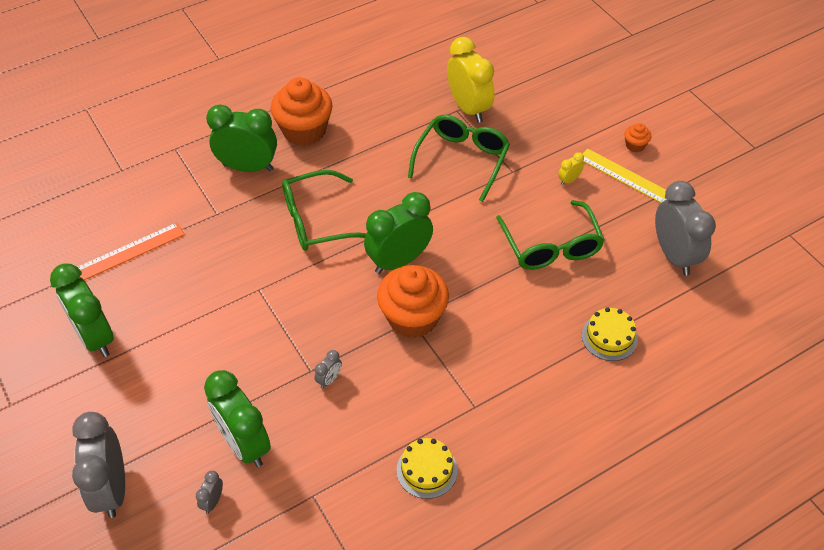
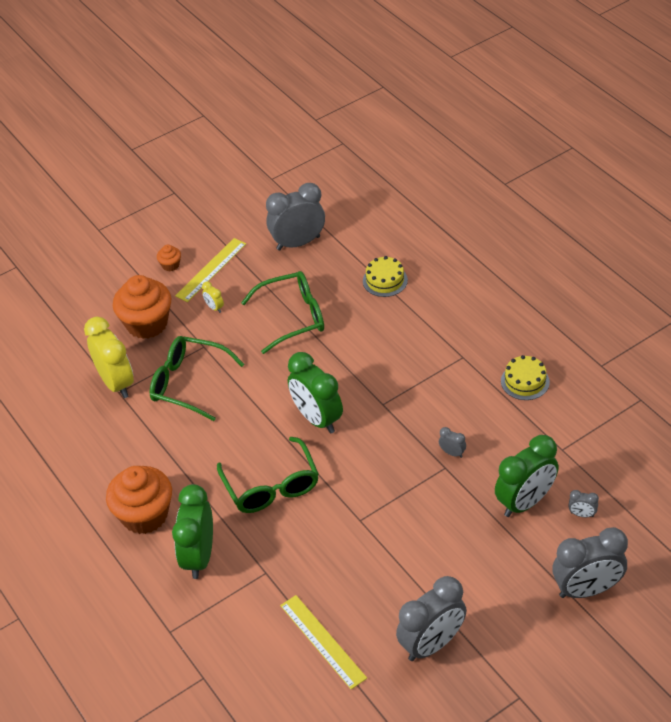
camera: 90 degrees left, 5 degrees down
green clock [50,263,114,357] -> grey clock [396,576,467,661]
orange ruler [78,223,185,280] -> yellow ruler [280,595,367,689]
orange cupcake [377,265,449,338] -> orange cupcake moved to [113,275,171,339]
yellow clock [447,37,494,123] -> yellow clock turned 90 degrees clockwise [84,317,134,398]

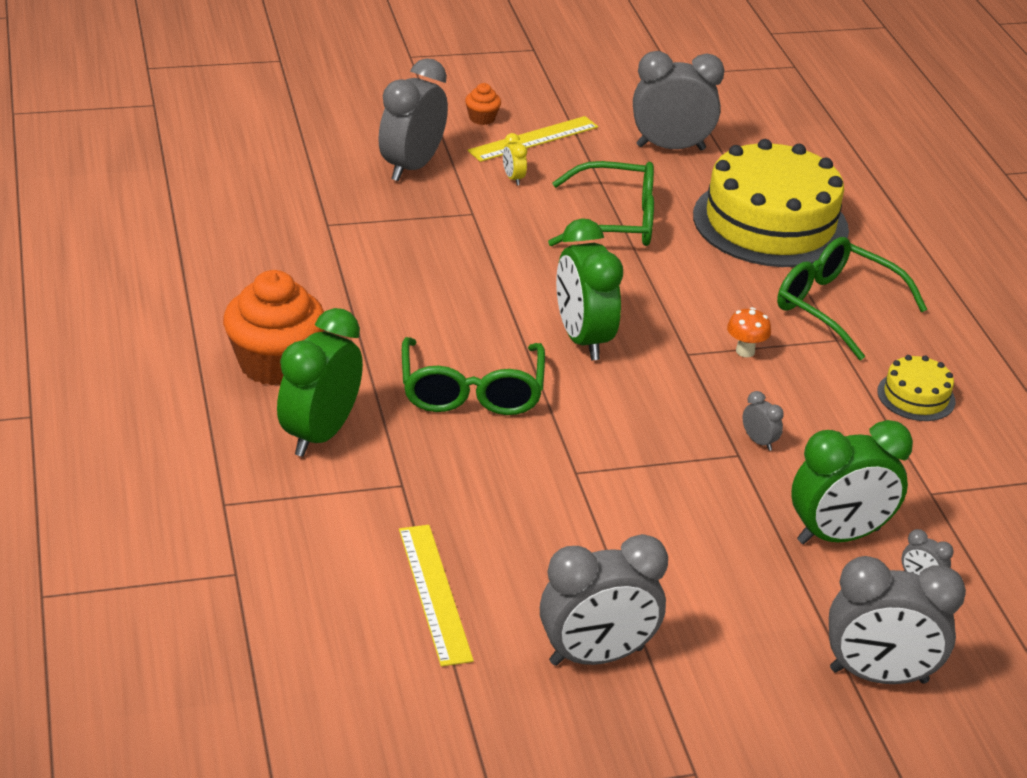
camera: 15 degrees right, 10 degrees down
yellow clock [84,317,134,398] -> none
orange cupcake [113,275,171,339] -> grey clock [378,58,448,181]
green glasses [149,336,244,421] -> green glasses moved to [777,237,927,360]
yellow cake [363,256,408,297] -> yellow cake [693,139,849,267], size x2.26
none -> orange mushroom [727,307,771,357]

